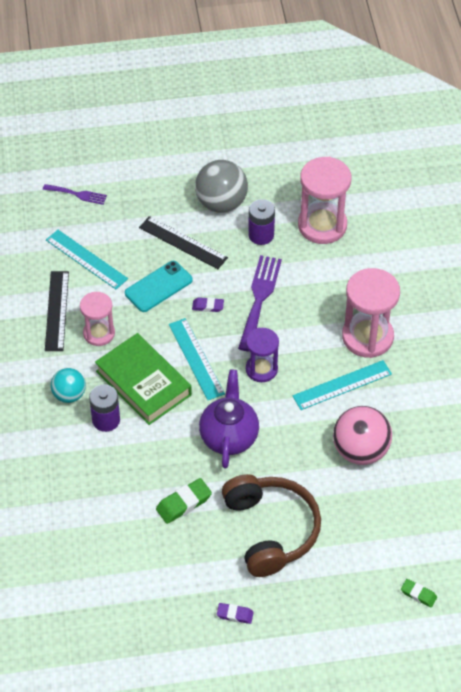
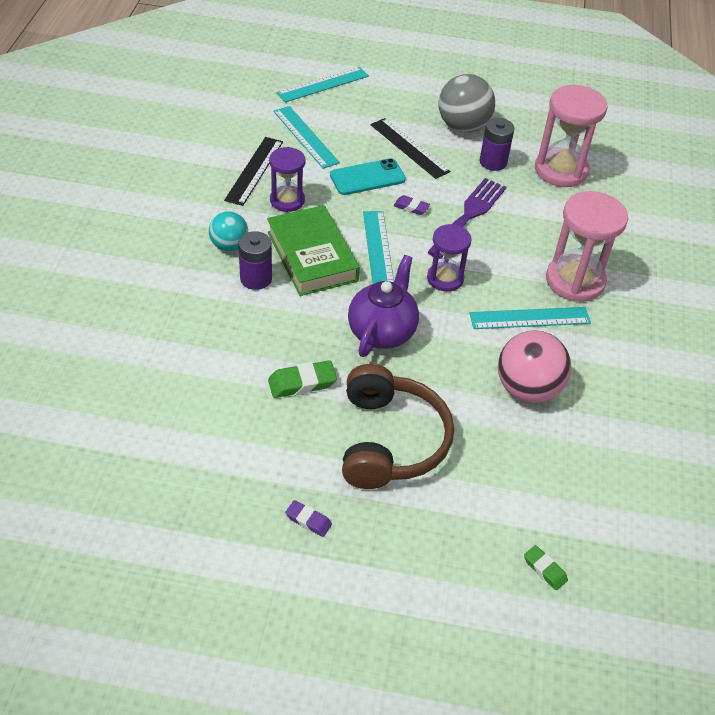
camera: 15 degrees right, 5 degrees down
purple fork [43,184,107,205] -> turquoise ruler [276,67,369,102]
pink hourglass [80,292,115,346] -> purple hourglass [269,147,306,212]

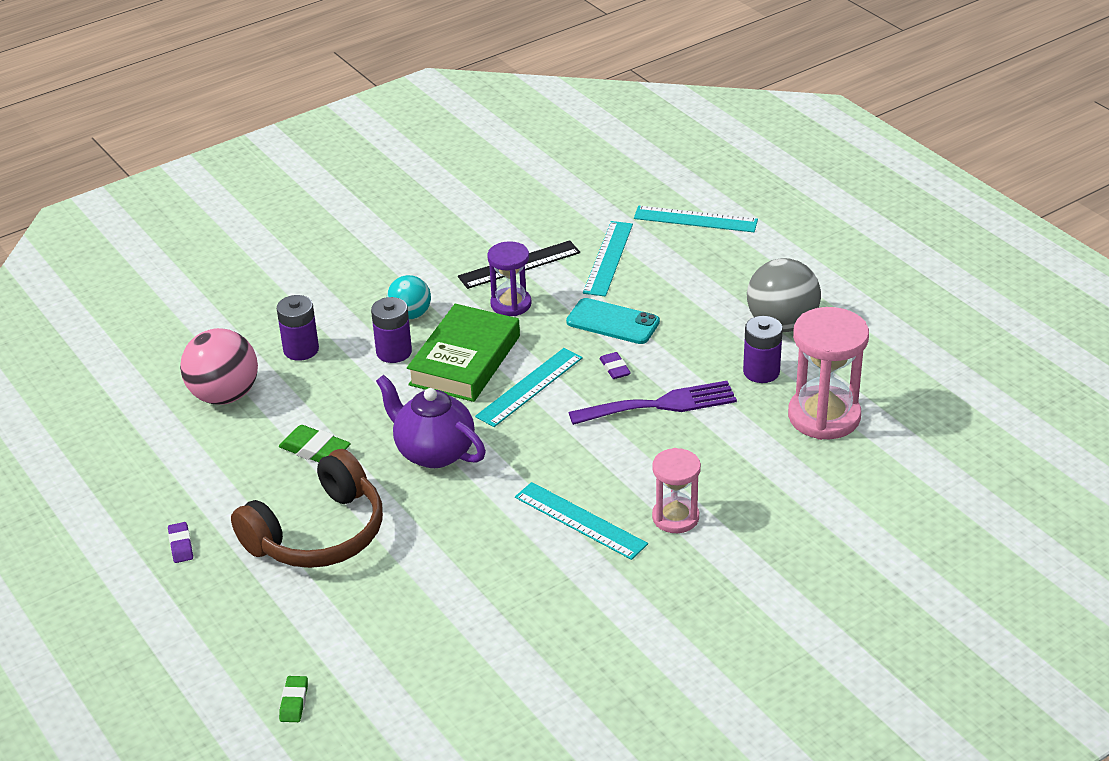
camera: 50 degrees right, 10 degrees down
purple teapot [348,255,419,357] -> purple teapot turned 120 degrees counterclockwise [376,375,486,468]
black ruler [371,118,450,179] -> none
purple hourglass [427,224,471,292] -> none
pink ball [498,330,571,403] -> pink ball moved to [180,328,258,405]
pink hourglass [546,191,628,302] -> pink hourglass [652,448,701,533], size x0.61
none -> purple battery [277,295,319,361]

